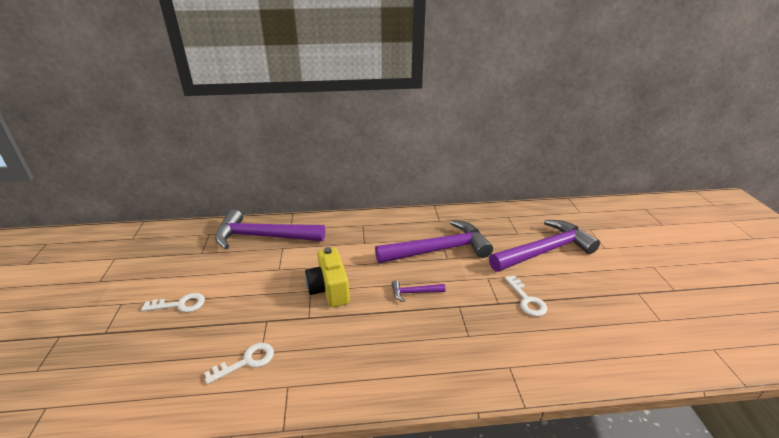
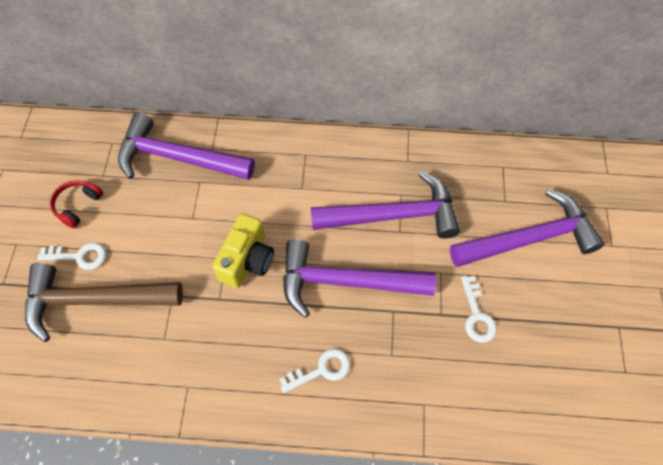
camera: 10 degrees right, 30 degrees up
white key [204,343,274,384] -> white key moved to [279,349,350,393]
yellow camera [305,247,350,307] -> yellow camera turned 150 degrees counterclockwise [212,214,274,288]
purple hammer [392,280,445,302] -> purple hammer [283,239,436,318], size x2.38
none -> brown hammer [25,263,183,342]
none -> red headphones [50,181,103,228]

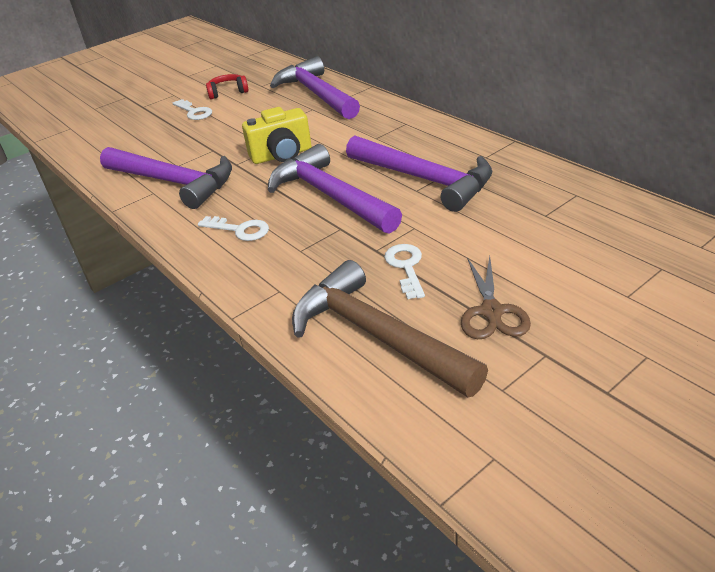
camera: 50 degrees right, 25 degrees down
brown hammer [25,263,183,342] -> brown hammer moved to [292,260,488,397]
purple hammer [450,189,605,267] -> purple hammer moved to [100,147,232,209]
white key [461,276,497,343] -> white key turned 135 degrees clockwise [384,244,425,299]
none -> brown scissors [461,256,531,339]

